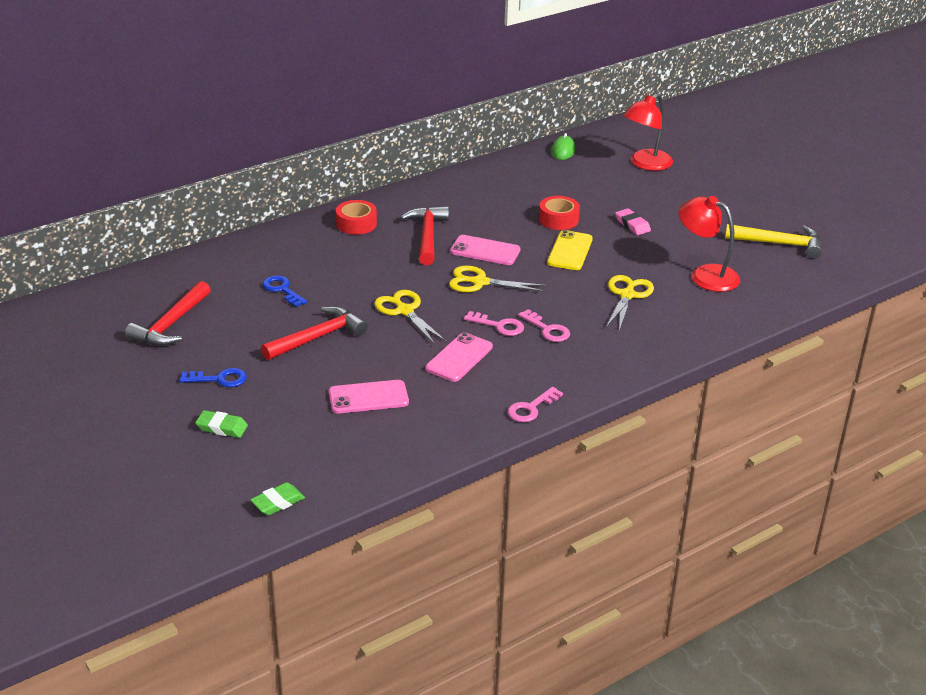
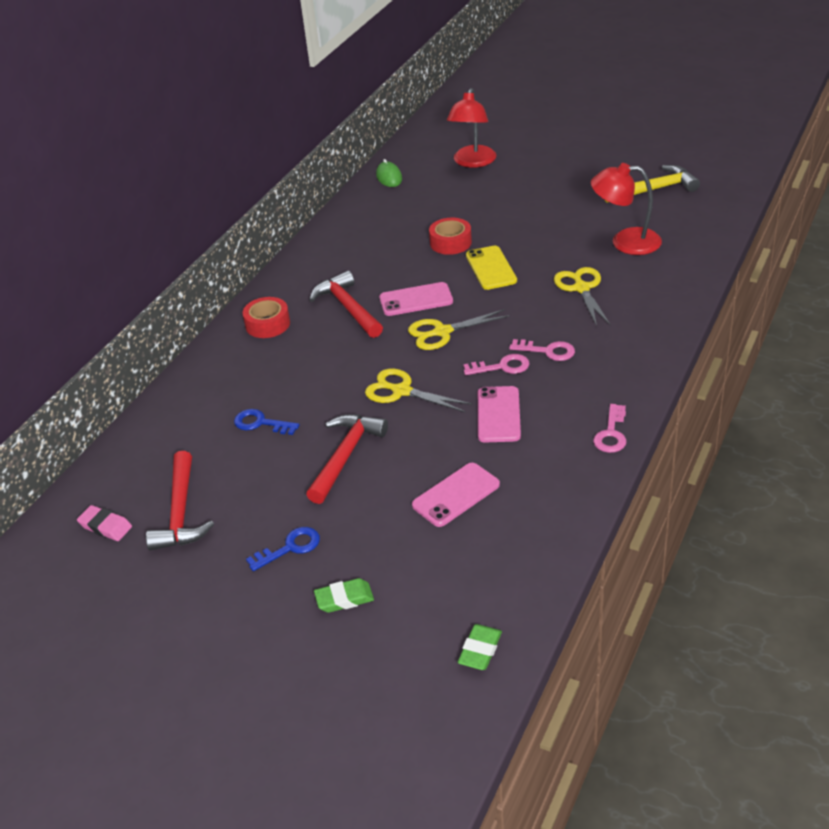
camera: 25 degrees left, 5 degrees up
pink eraser [615,208,651,235] -> pink eraser moved to [77,505,132,541]

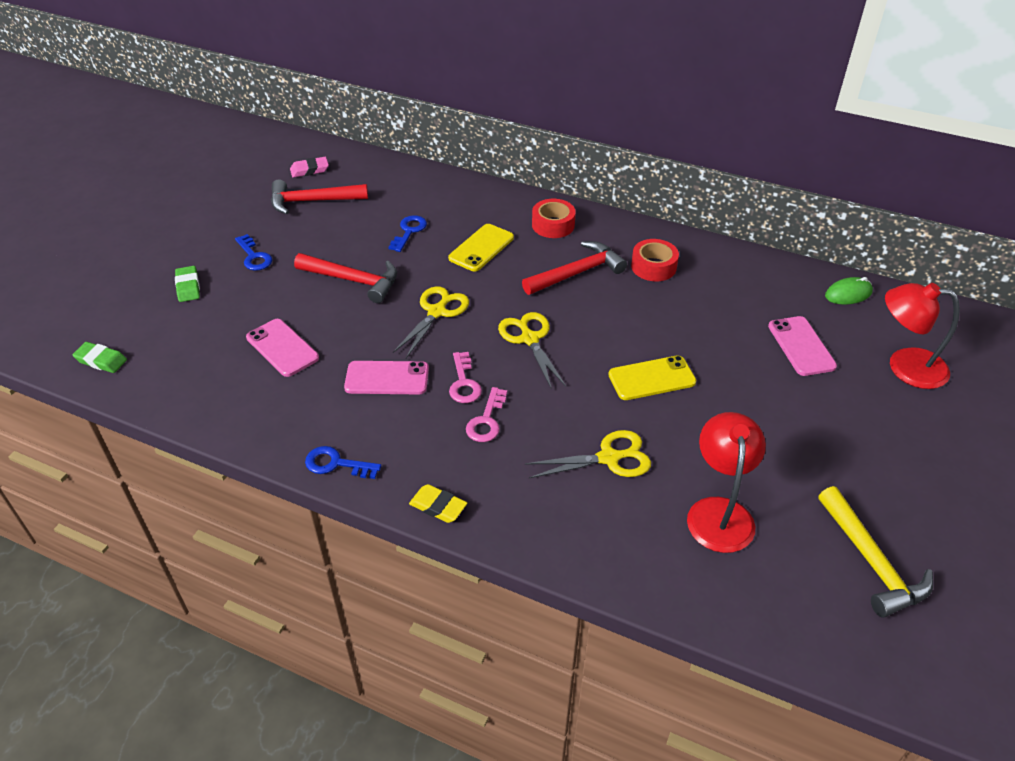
camera: 85 degrees right, 5 degrees up
pink eraser [77,505,132,541] -> pink eraser turned 45 degrees clockwise [290,157,329,178]
pink phone [379,282,453,316] -> pink phone moved to [768,316,837,376]
red tape [429,218,472,255] -> red tape moved to [631,239,679,281]
pink key [593,404,627,453] -> blue key [305,446,381,479]
none -> yellow eraser [409,484,467,523]
none -> yellow phone [448,224,514,271]

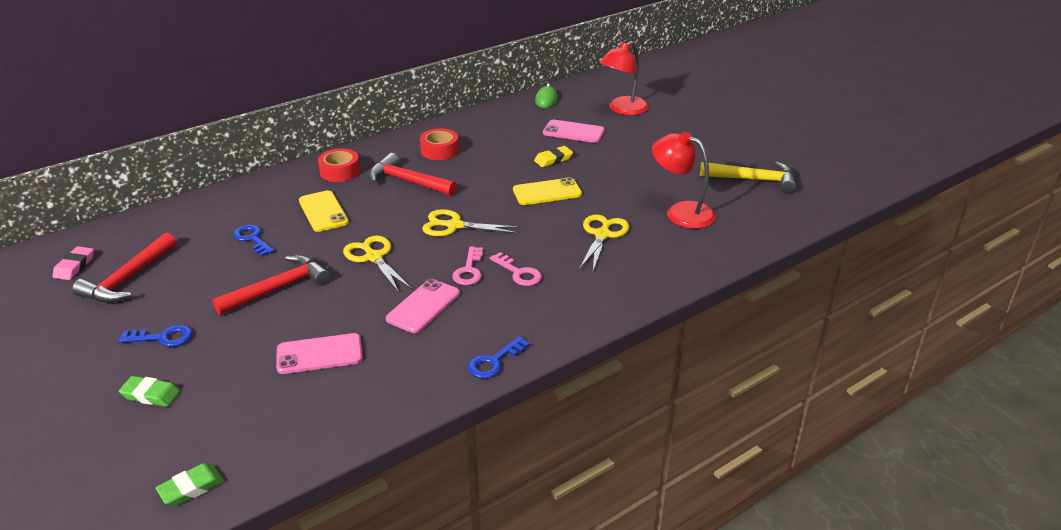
camera: 60 degrees left, 10 degrees down
yellow eraser [409,484,467,523] -> yellow eraser moved to [534,146,573,167]
pink key [449,352,482,403] -> pink key turned 75 degrees clockwise [452,246,483,285]
red hammer [522,241,627,295] -> red hammer turned 60 degrees counterclockwise [369,153,457,196]
yellow phone [608,355,696,400] -> yellow phone turned 60 degrees clockwise [513,177,582,205]

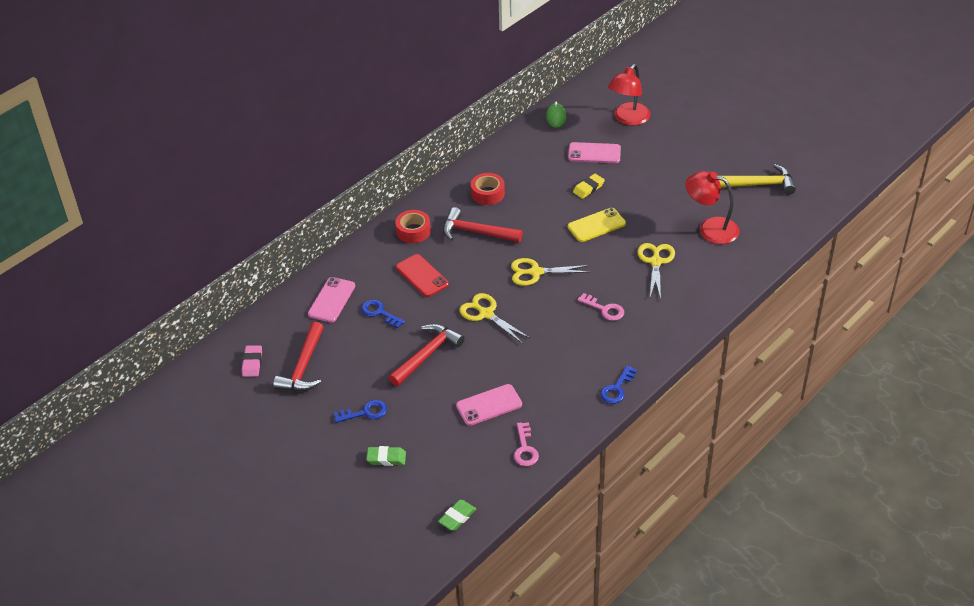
camera: 10 degrees left, 10 degrees up
yellow phone [299,190,349,232] -> red phone [396,254,449,297]
pink phone [386,279,460,333] -> pink phone moved to [308,277,355,323]
pink key [452,246,483,285] -> pink key moved to [514,422,539,466]

